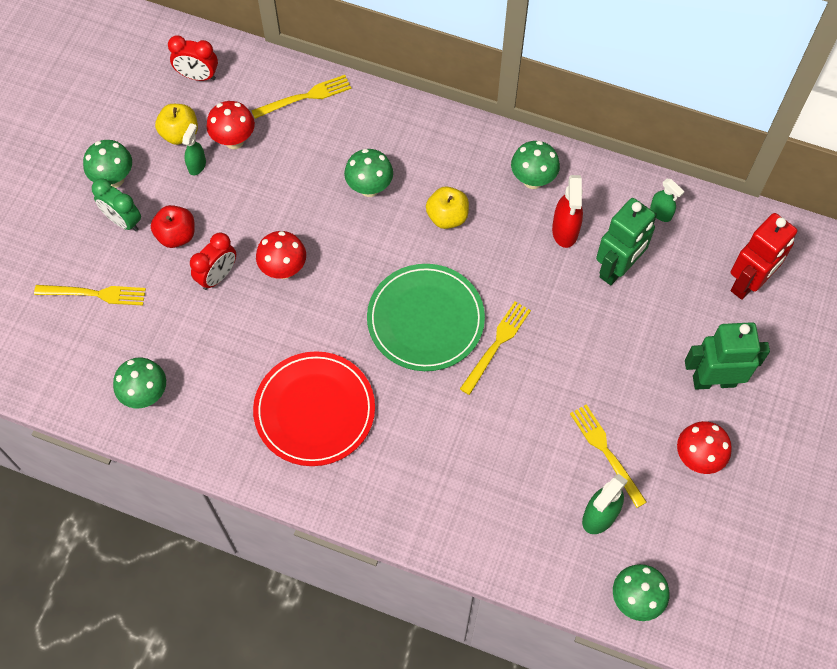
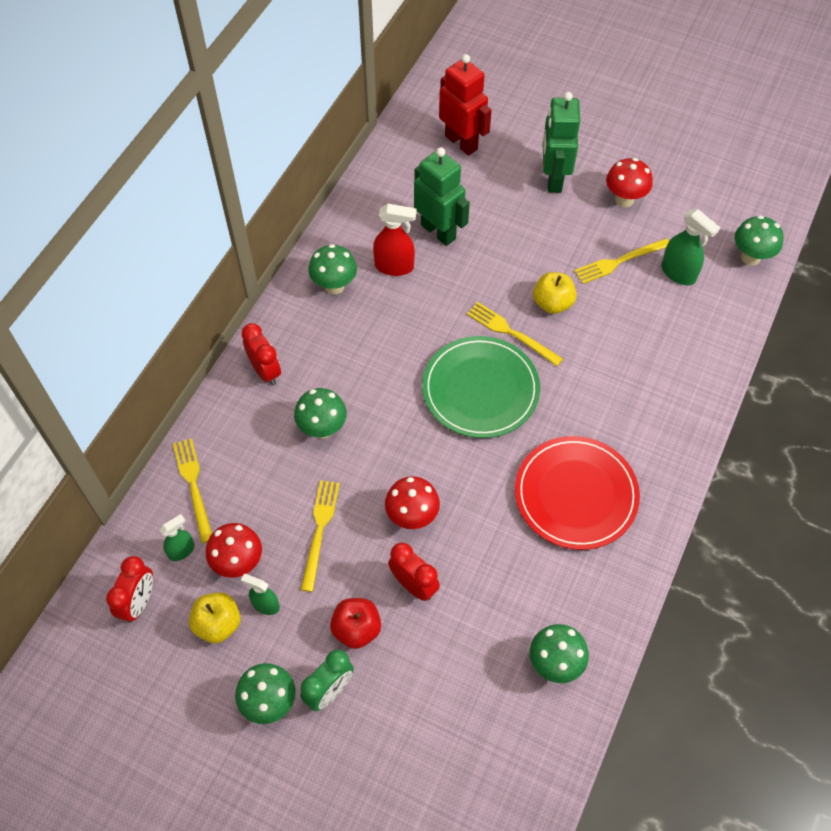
camera: 85 degrees left, 5 degrees down
yellow fork [34,285,146,306] -> yellow fork moved to [301,480,340,592]
yellow apple [426,187,469,229] -> yellow apple moved to [533,272,576,314]
green spray bottle [650,179,684,222] -> green spray bottle moved to [159,514,195,561]
none -> red clock [241,323,281,385]

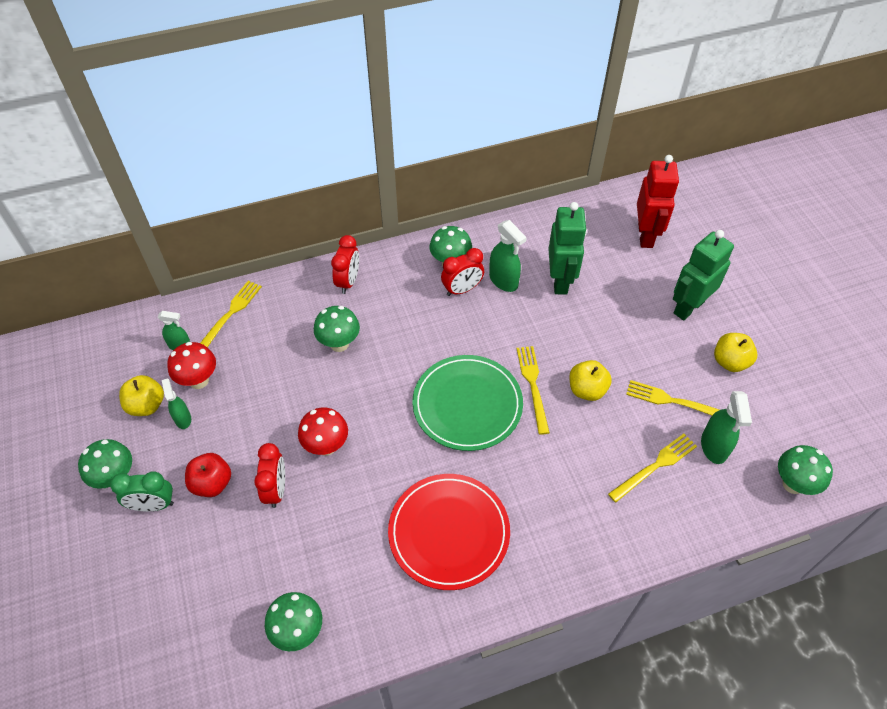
camera: 45 degrees right, 5 degrees down
red clock [106,556,153,623] -> red clock moved to [441,248,484,296]
yellow fork [301,480,340,592] -> yellow fork moved to [608,434,697,503]
red spray bottle [373,204,417,276] -> green spray bottle [489,220,527,292]
red mushroom [606,158,653,207] -> yellow apple [714,333,758,372]

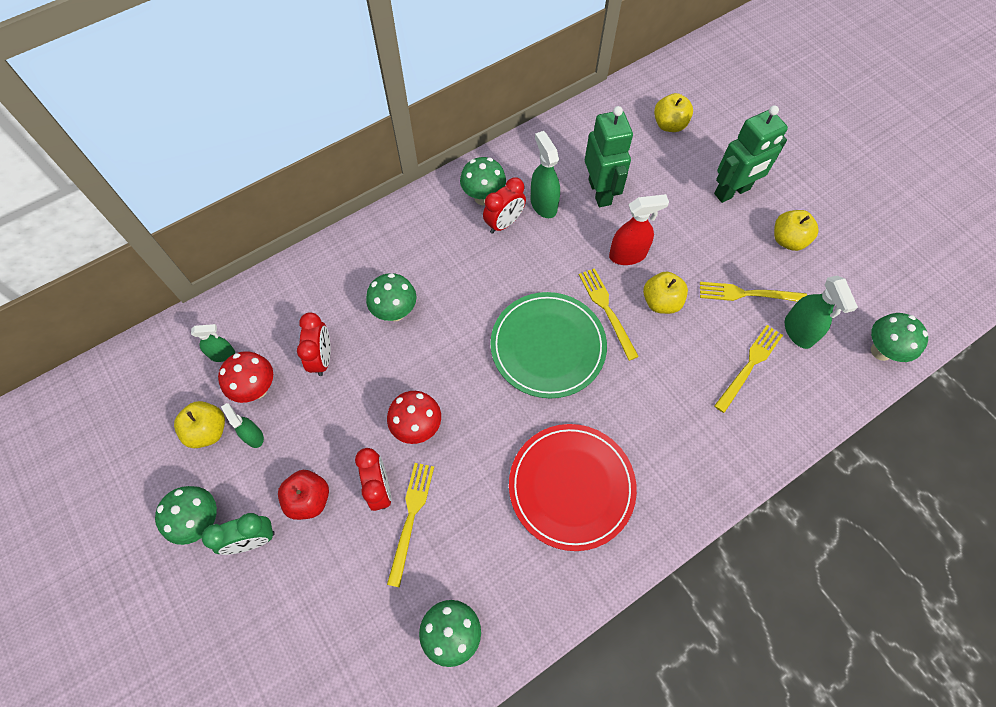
camera: 15 degrees left, 10 degrees up
yellow fork [200,281,262,348] -> yellow fork moved to [387,463,434,588]
red clock [331,235,359,294] -> red clock moved to [297,312,330,376]
green spray bottle [489,220,527,292] -> green spray bottle turned 150 degrees counterclockwise [531,131,560,218]
red robot [637,155,679,248] -> yellow apple [654,93,693,132]
green robot [673,230,734,321] -> green robot turned 150 degrees counterclockwise [714,105,788,203]
none -> red spray bottle [609,194,669,265]

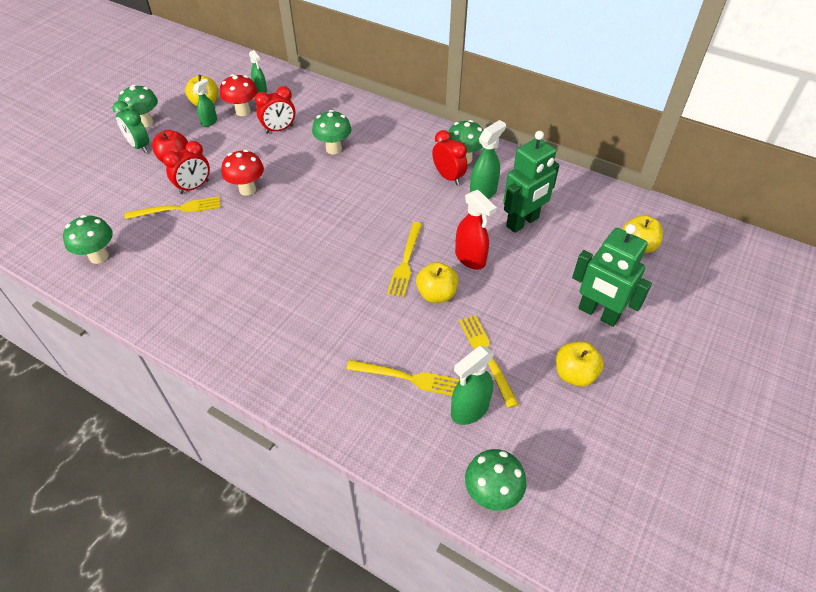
camera: 65 degrees right, 15 degrees down
red clock [483,177,526,234] -> red clock turned 150 degrees counterclockwise [432,130,467,185]
green plate [490,292,607,398] -> none
red plate [509,424,637,551] -> none
yellow fork [579,268,639,361] -> yellow fork turned 150 degrees clockwise [387,222,422,297]

